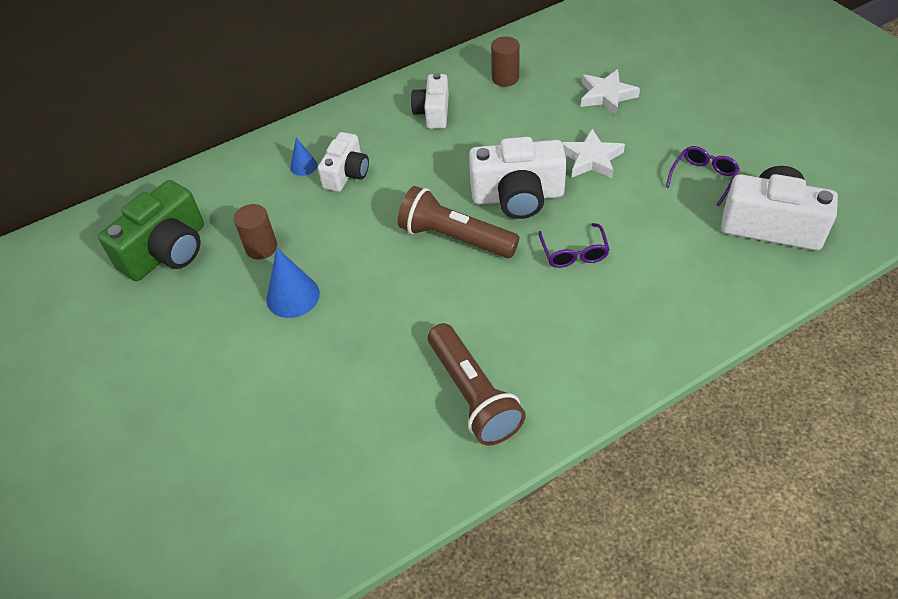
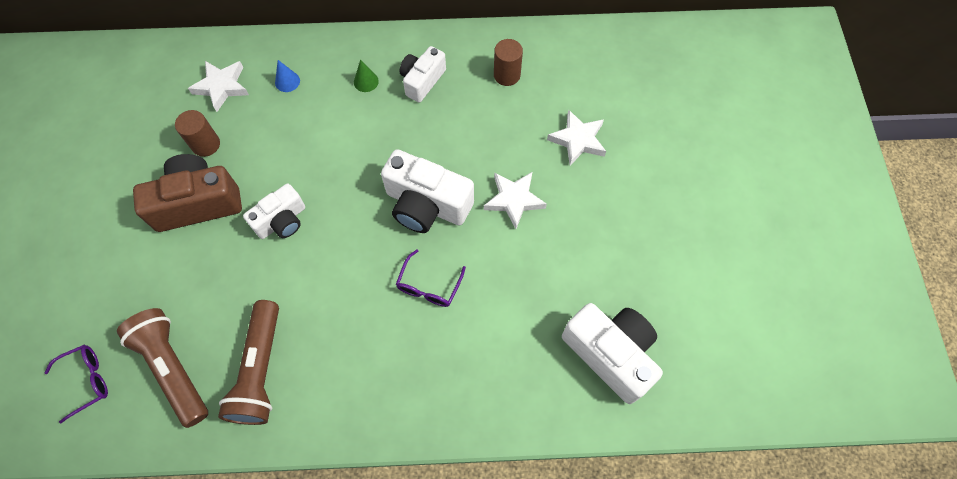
camera: 25 degrees right, 15 degrees up
green camera [98,180,204,281] -> none
blue cone [266,248,320,318] -> brown camera [133,154,242,232]
white camera [318,132,369,192] -> white camera moved to [243,183,305,239]
brown flashlight [398,186,519,258] -> brown flashlight moved to [117,308,208,428]
purple glasses [666,146,740,206] -> purple glasses moved to [44,344,108,423]
none -> white star [188,61,249,112]
none -> green cone [354,60,379,92]

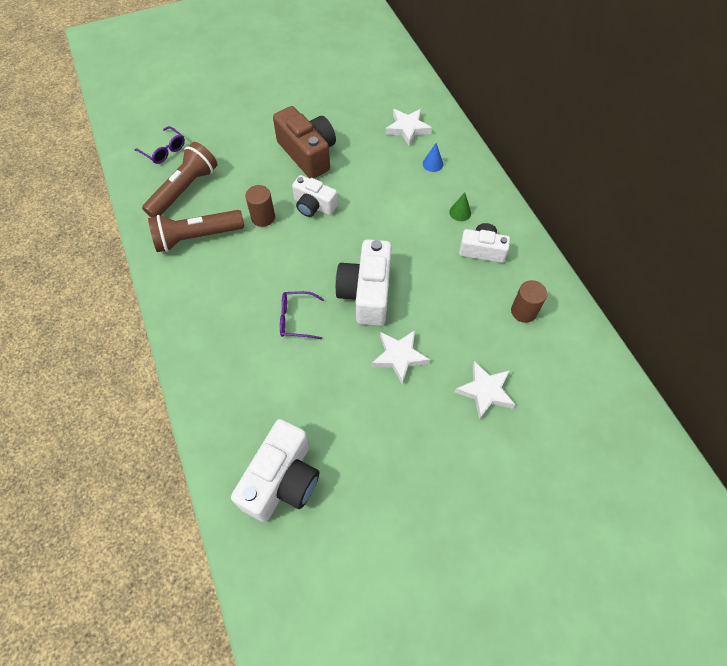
camera: 70 degrees right, 5 degrees down
brown cylinder [175,110,220,157] -> brown cylinder moved to [245,185,275,227]

